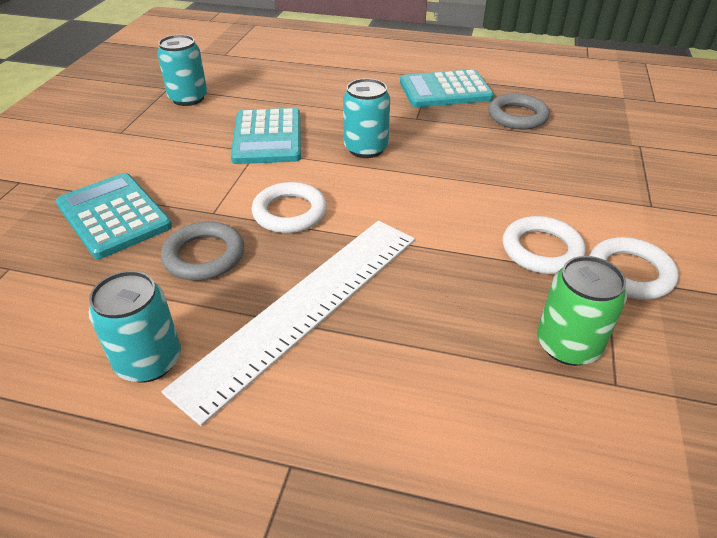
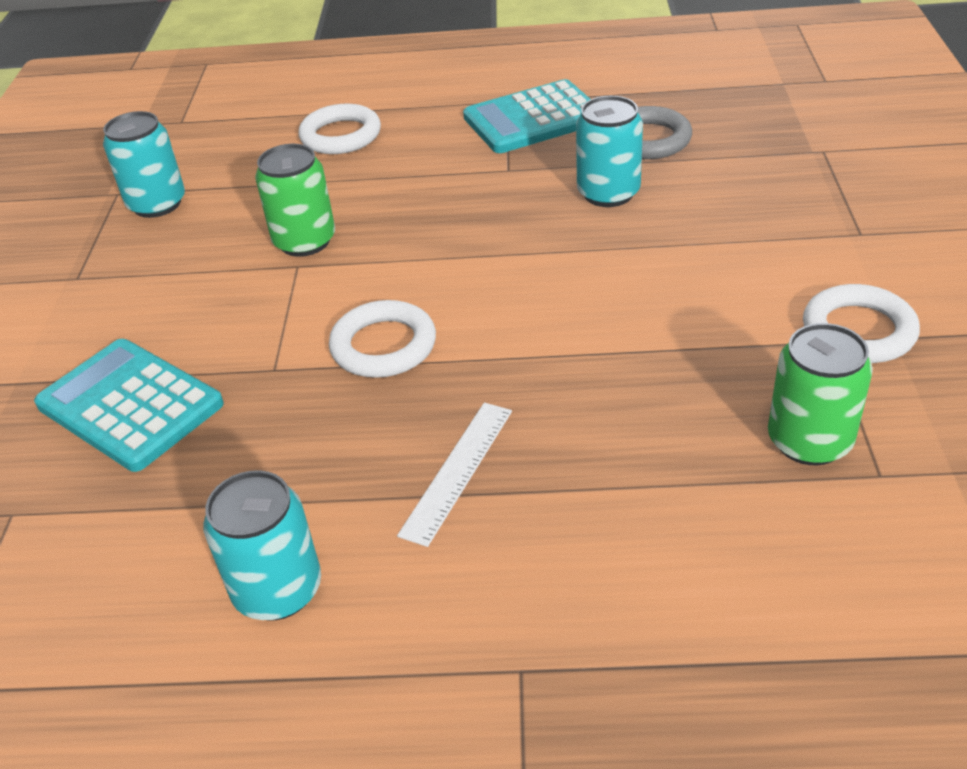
camera: 10 degrees left, 0 degrees up
grey ring [161,221,244,281] -> none
white ruler [162,221,415,426] -> white ruler [397,403,512,547], size x0.46
turquoise calculator [231,108,301,164] -> green can [255,144,335,257]
turquoise can [343,78,390,158] -> turquoise can moved to [576,96,643,207]
white ring [503,216,586,274] -> white ring moved to [299,104,381,154]

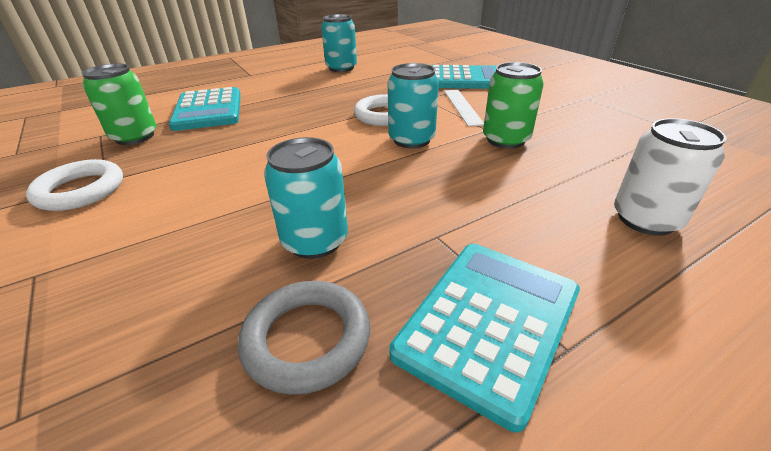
camera: 145 degrees right, 5 degrees down
turquoise can [103,111,185,218] -> turquoise can moved to [388,63,439,149]
white ring [299,104,381,154] -> white can [614,118,727,236]
white ruler [397,403,512,547] -> white ruler moved to [444,90,484,127]
none -> turquoise calculator [169,87,241,131]

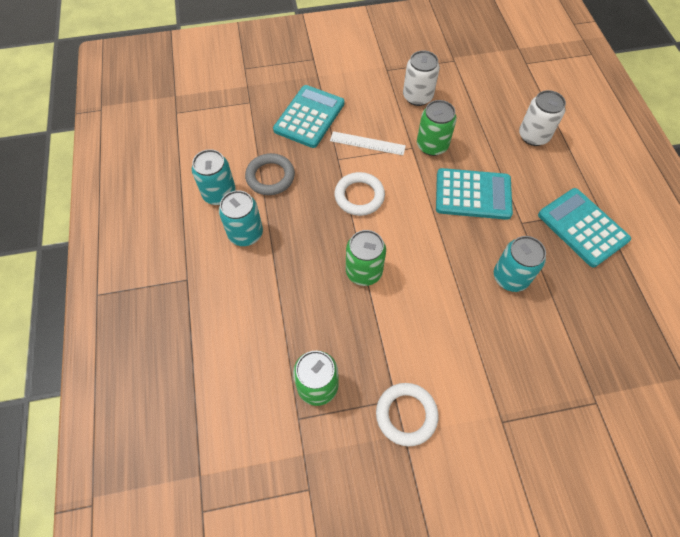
camera: 70 degrees left, 25 degrees up
turquoise calculator [169,87,241,131] -> turquoise calculator moved to [436,168,513,220]
grey ring [238,281,370,395] -> grey ring moved to [245,153,295,195]
turquoise can [388,63,439,149] -> turquoise can moved to [219,190,263,246]
none -> green can [346,230,386,286]
none -> white can [403,50,440,106]

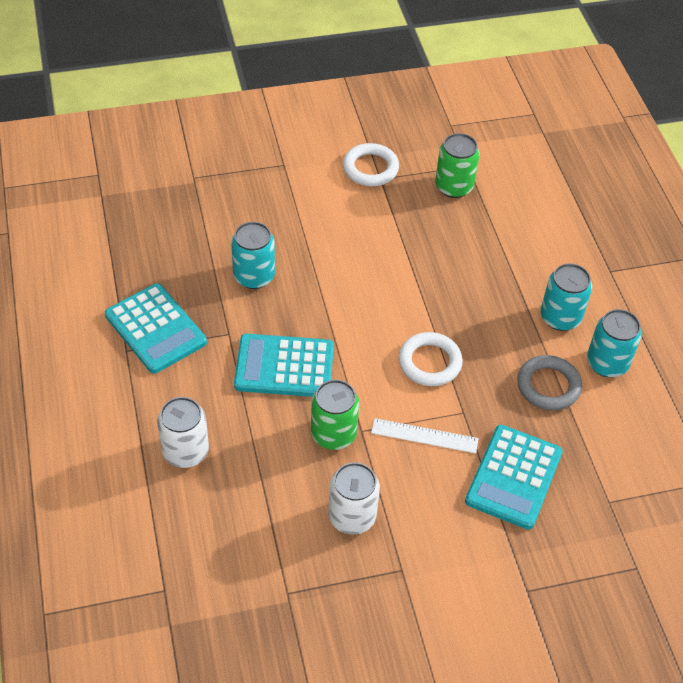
camera: 175 degrees right, 10 degrees down
green can [346,230,386,286] -> none

